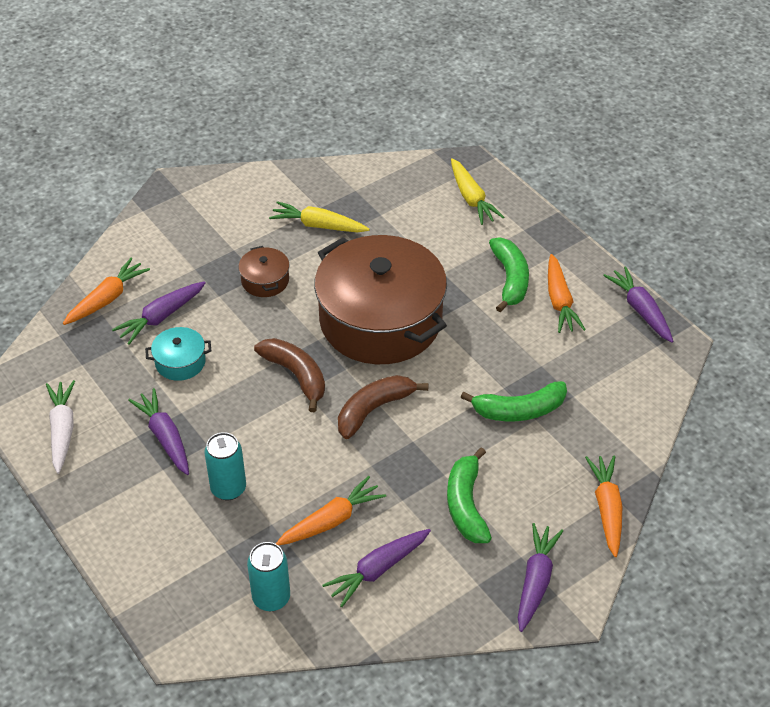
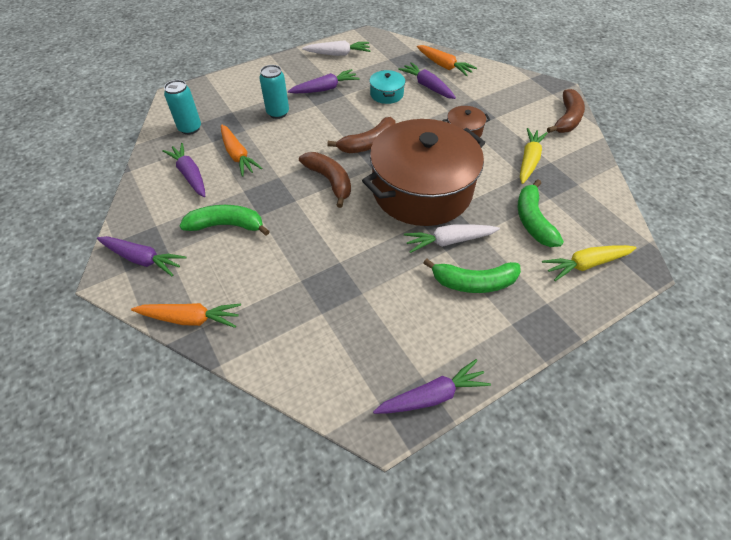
camera: 95 degrees right, 5 degrees up
green banana [460,381,567,421] -> green banana moved to [518,179,564,247]
orange carrot [548,254,586,333] -> none
none -> white carrot [404,224,500,253]
none -> brown banana [547,89,585,133]

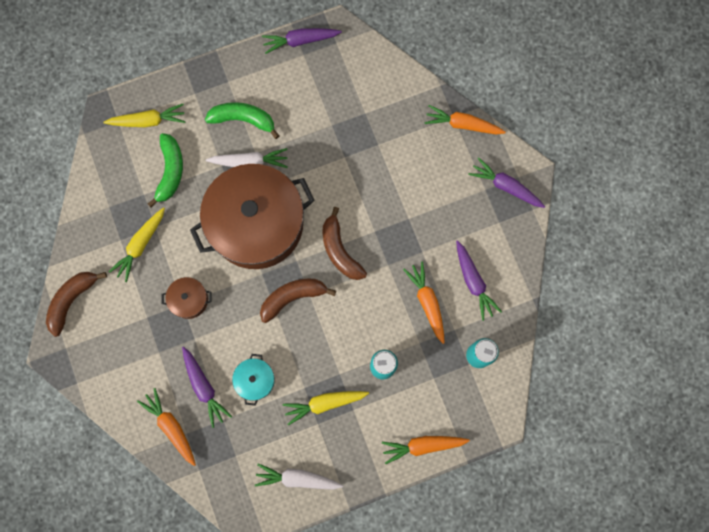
camera: 170 degrees left, 25 degrees up
green banana [180,205,270,236] -> none
purple carrot [288,69,359,94] -> yellow carrot [283,391,369,426]
none -> orange carrot [382,436,470,464]

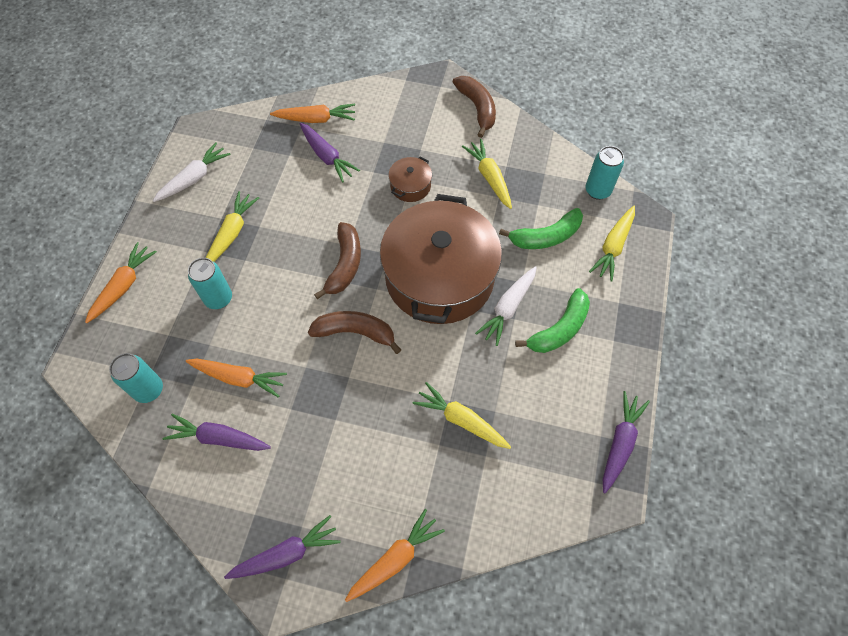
camera: 125 degrees right, 15 degrees down
green banana [148,133,183,207] -> green banana turned 60 degrees counterclockwise [499,208,583,249]
purple carrot [182,347,232,428] -> purple carrot turned 135 degrees counterclockwise [300,123,360,183]
turquoise pot [232,354,275,406] -> none
none -> yellow carrot [412,382,511,449]
none -> turquoise can [586,146,624,200]

